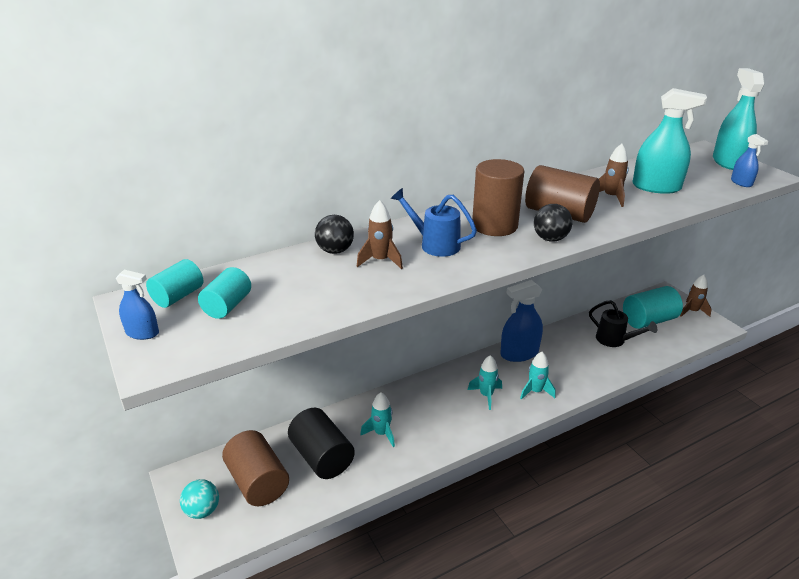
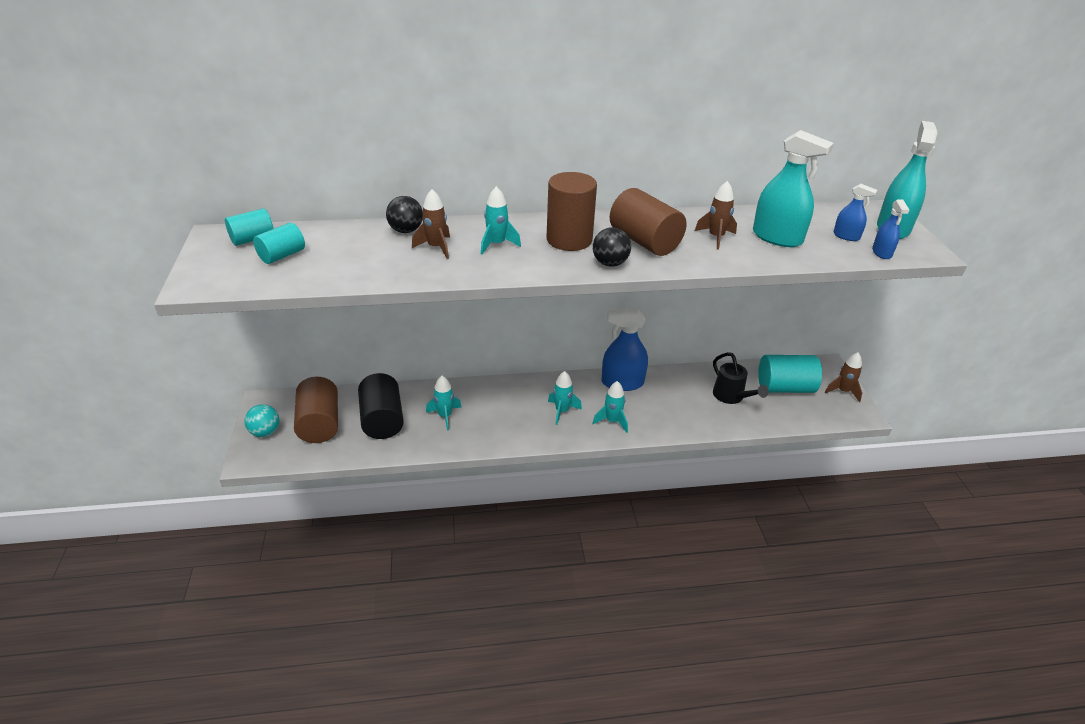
camera: 20 degrees right, 5 degrees up
blue spray bottle [116,270,159,340] -> blue spray bottle moved to [833,184,878,241]
blue watering can [391,188,477,257] -> turquoise rocket [481,186,521,254]

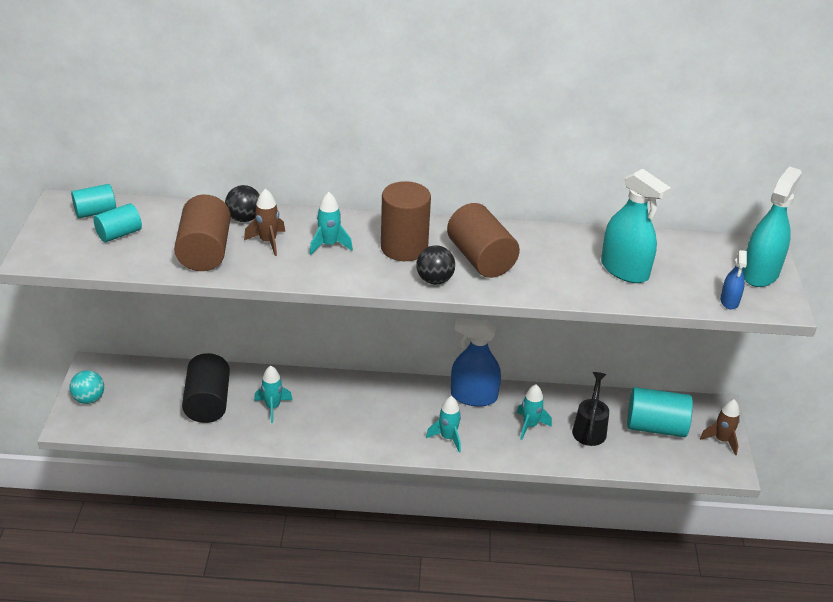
camera: 10 degrees right, 0 degrees up
brown cylinder [294,377,338,443] -> brown cylinder moved to [174,195,231,271]
turquoise rocket [548,371,582,425] -> turquoise rocket moved to [517,384,552,440]
brown rocket [695,181,737,250] -> none
black watering can [713,352,769,404] -> black watering can turned 150 degrees counterclockwise [572,372,609,446]
blue spray bottle [833,184,878,241] -> none

